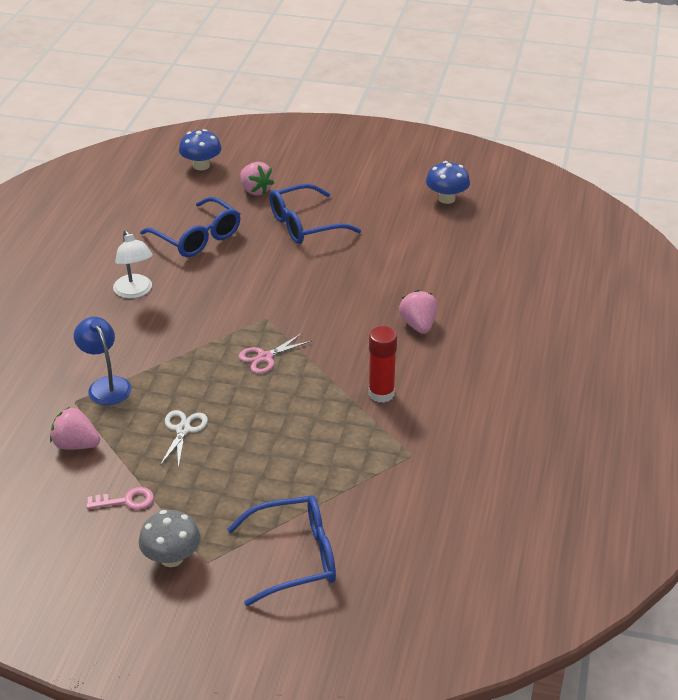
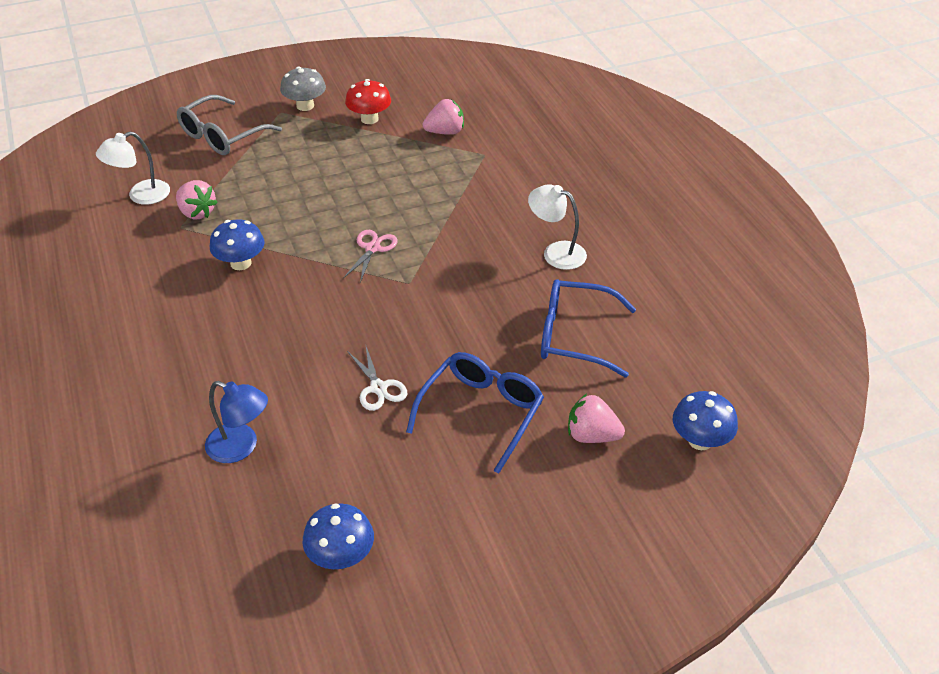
camera: 145 degrees right, 5 degrees up
blue lamp [74,317,131,405] -> blue lamp moved to [205,381,268,463]
pink key [86,487,154,510] -> red mushroom [345,79,391,124]
white scissors [160,410,208,469] -> white scissors moved to [347,347,408,411]
blue glasses [227,495,336,606] -> grey glasses [177,95,282,155]
red glue stick [369,326,397,403] -> blue mushroom [210,219,265,270]
pink strawberry [399,290,437,334] -> pink strawberry moved to [176,180,218,219]
none -> white lamp [96,132,170,205]

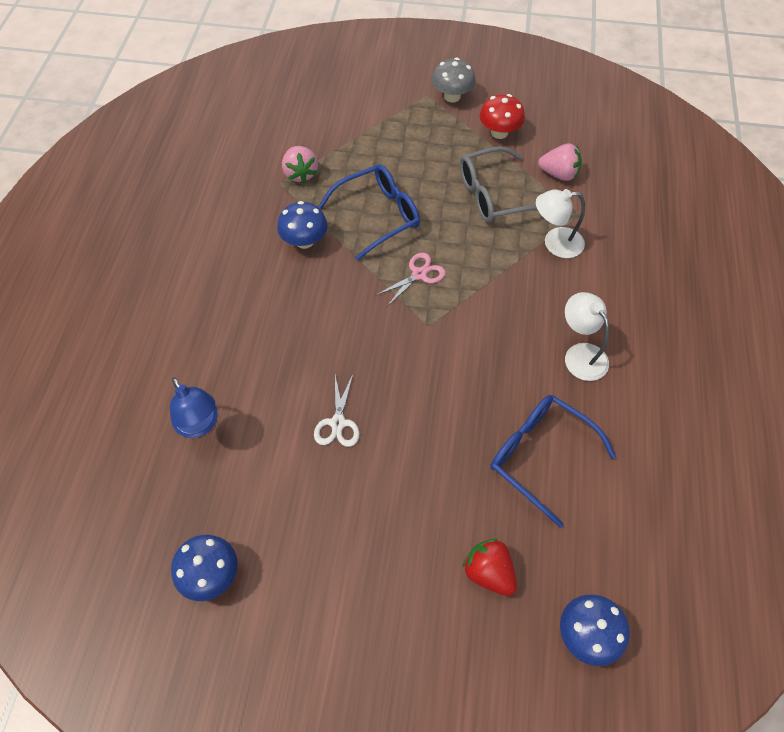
camera: 30 degrees right, 15 degrees up
white lamp [96,132,170,205] -> white lamp moved to [536,189,585,258]
grey glasses [177,95,282,155] -> grey glasses moved to [460,146,538,223]
blue glasses [406,352,544,474] -> blue glasses moved to [318,164,420,261]
pink strawberry [568,394,625,443] -> red strawberry [462,539,517,596]

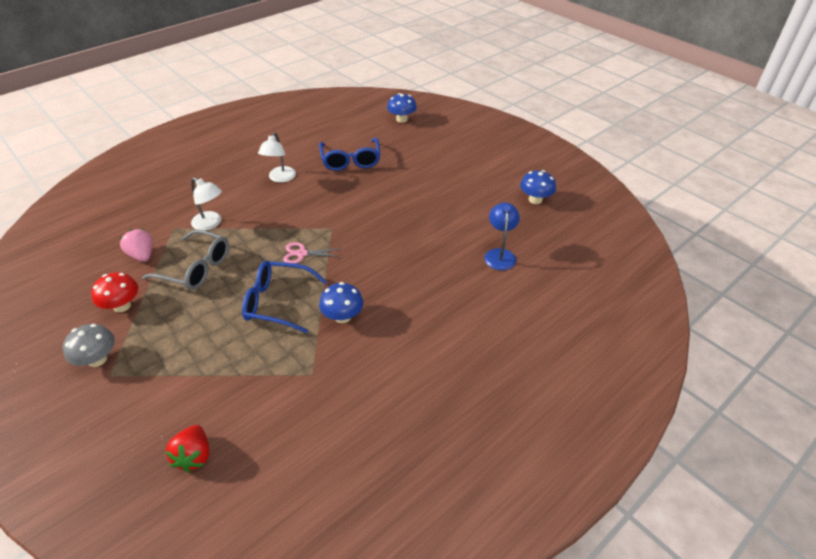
camera: 140 degrees left, 15 degrees down
pink strawberry [282,146,318,183] -> none
white scissors [314,374,360,447] -> none
red strawberry [462,539,517,596] -> red strawberry moved to [165,425,209,472]

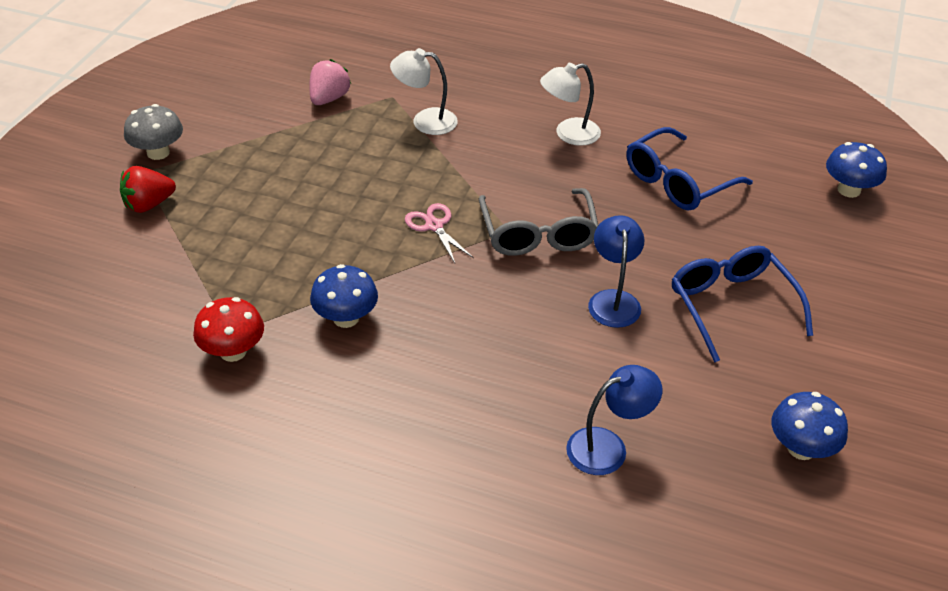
camera: 60 degrees right, 0 degrees up
red mushroom [91,272,138,312] -> red mushroom moved to [193,297,264,362]
grey glasses [142,229,229,290] -> grey glasses moved to [479,188,598,256]
red strawberry [165,425,209,472] -> red strawberry moved to [120,166,176,213]
white lamp [191,177,222,231] -> white lamp turned 90 degrees clockwise [390,48,458,135]
blue glasses [242,261,327,333] -> blue glasses moved to [672,246,813,363]
none -> blue lamp [588,215,644,328]

